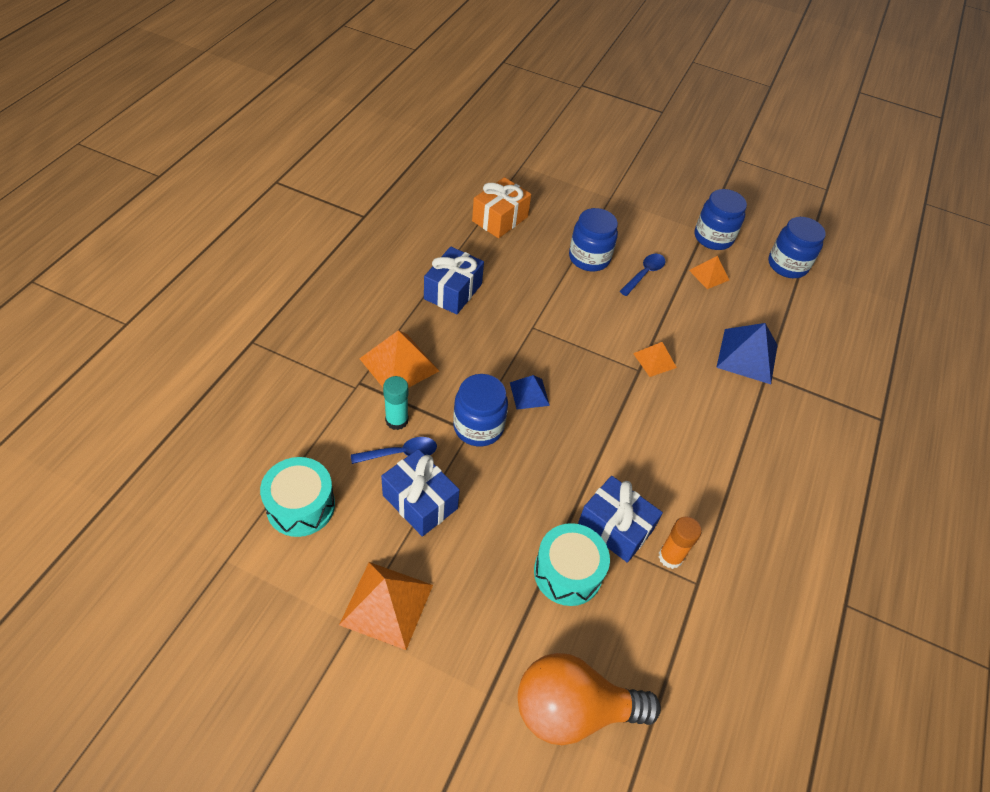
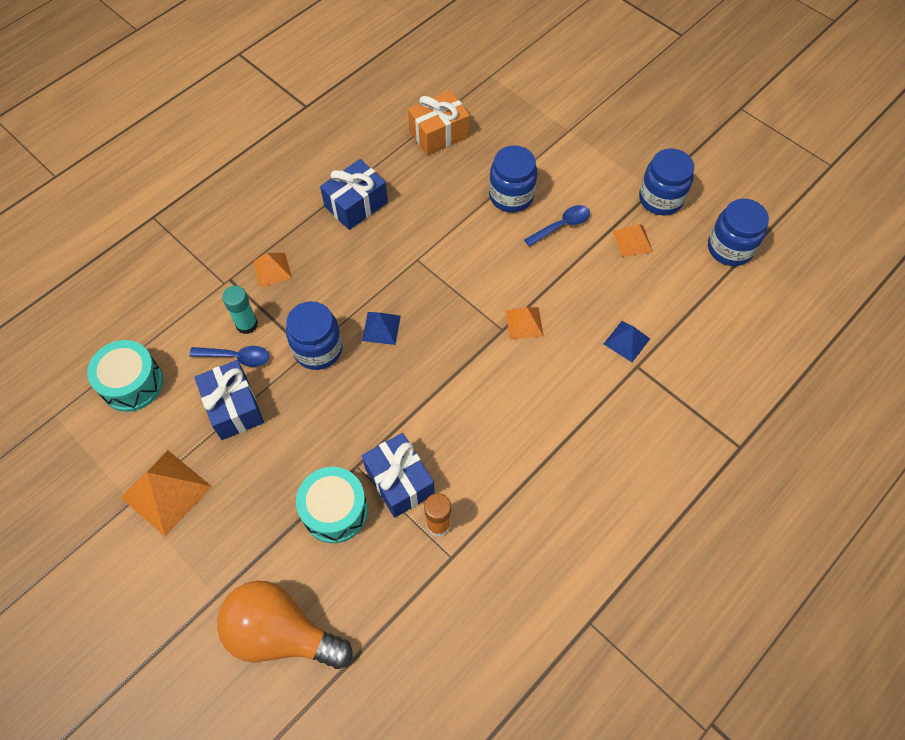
camera: 25 degrees right, 10 degrees up
orange pyramid [359,330,439,388] -> orange pyramid [253,253,292,287], size x0.58
blue pyramid [716,323,778,384] -> blue pyramid [604,321,650,362], size x0.58

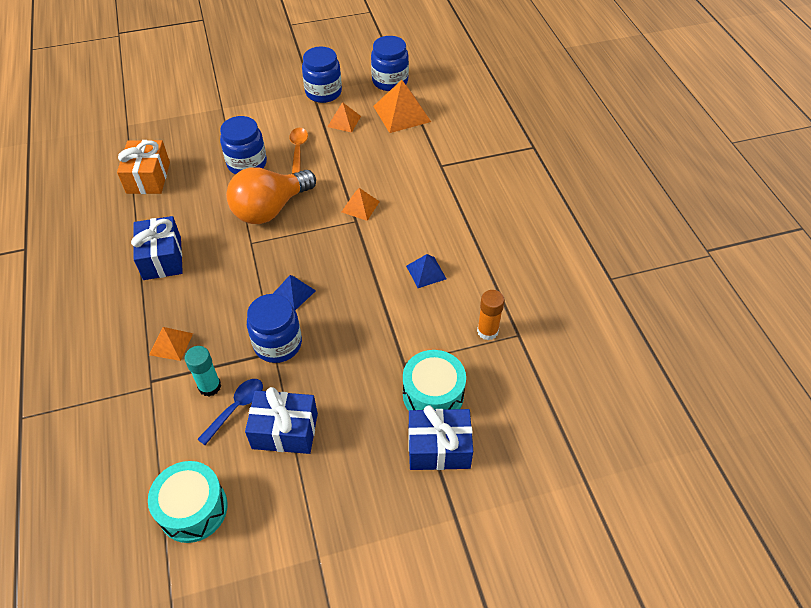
camera: 60 degrees left, 10 degrees down
orange pyramid [121,450,212,536] -> orange pyramid moved to [373,80,431,133]
orange light bulb [217,581,352,669] -> orange light bulb moved to [226,167,316,224]
blue gift [362,433,435,518] -> blue gift moved to [408,405,473,470]
blue spoon [524,205,590,247] -> orange spoon [289,128,308,174]
blue pyramid [604,321,650,362] -> blue pyramid moved to [406,254,446,288]

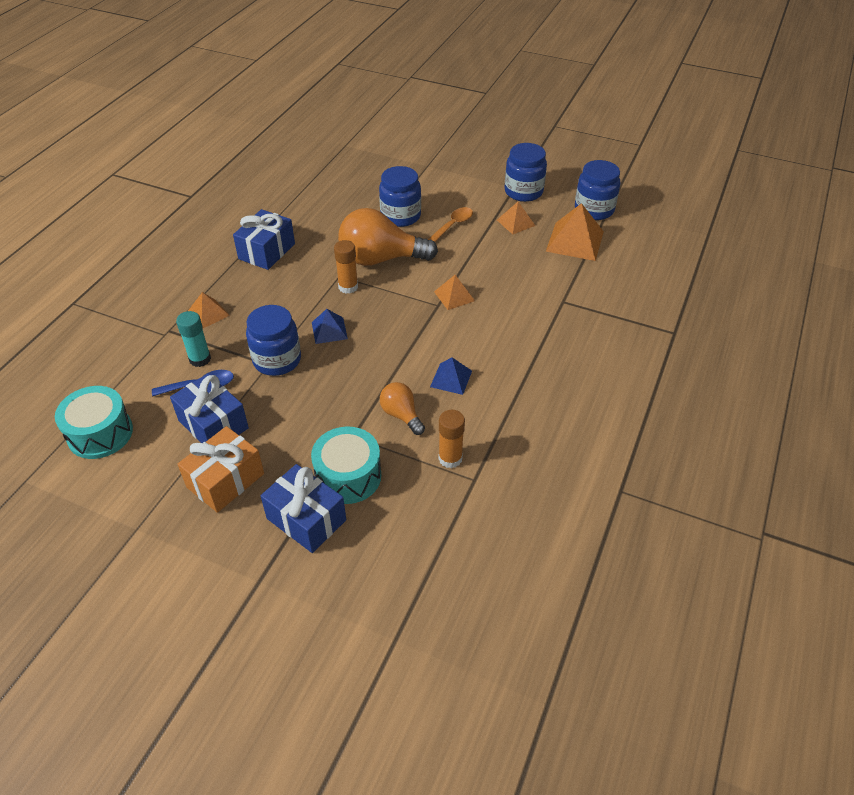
camera: 40 degrees right, 5 degrees down
orange gift [117,140,170,194] -> orange gift moved to [177,426,264,513]
none -> orange glue stick [334,240,358,294]
none -> orange light bulb [380,382,425,435]

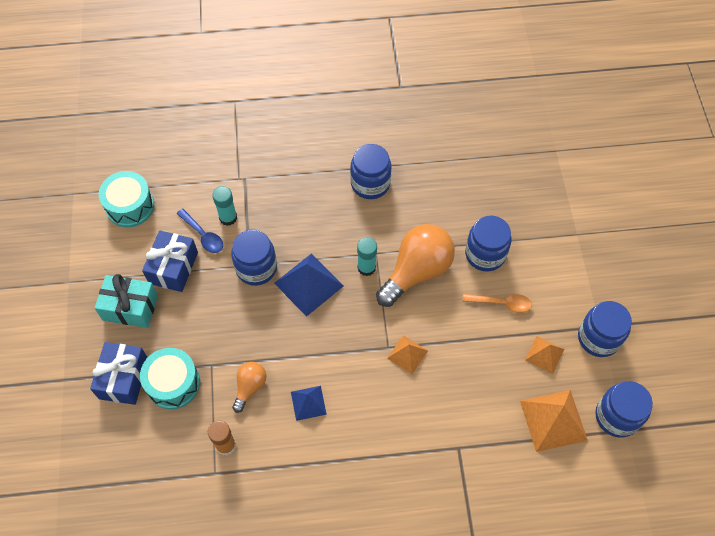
camera: 60 degrees right, 15 degrees up
orange gift [177,426,264,513] -> turquoise gift [95,274,158,328]
orange pyramid [188,292,230,329] -> none
blue gift [233,209,295,270] -> blue jar [350,144,391,199]
blue pyramid [312,309,348,344] -> blue pyramid [274,253,344,317], size x1.73
orange glue stick [334,240,358,294] -> turquoise glue stick [357,237,377,276]
orange light bulb [338,208,438,266] -> orange light bulb turned 75 degrees clockwise [376,224,455,307]

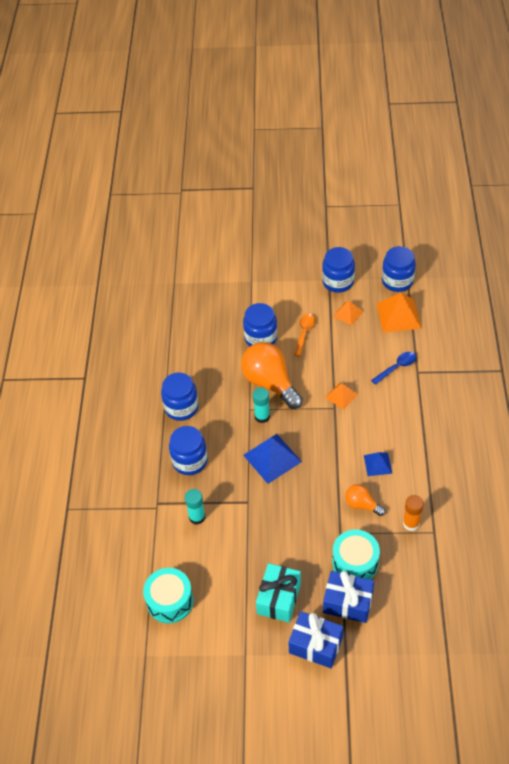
camera: 80 degrees left, 10 degrees down
blue gift [142,230,198,292] -> blue gift moved to [288,611,343,668]
blue spoon [176,209,223,253] -> blue spoon moved to [371,352,416,385]
blue jar [231,230,277,286] -> blue jar moved to [169,426,207,475]

